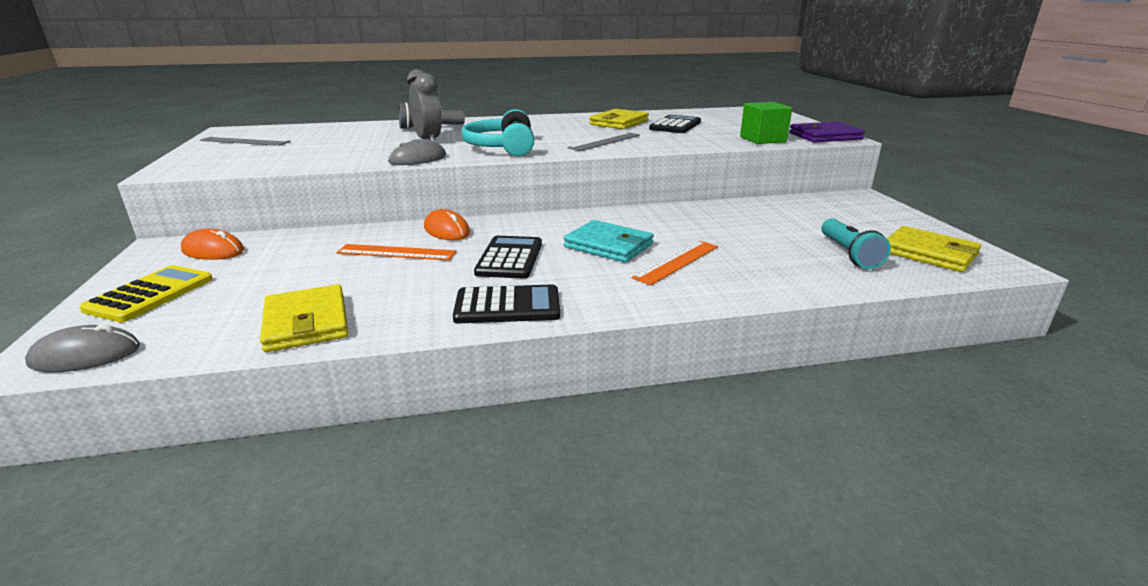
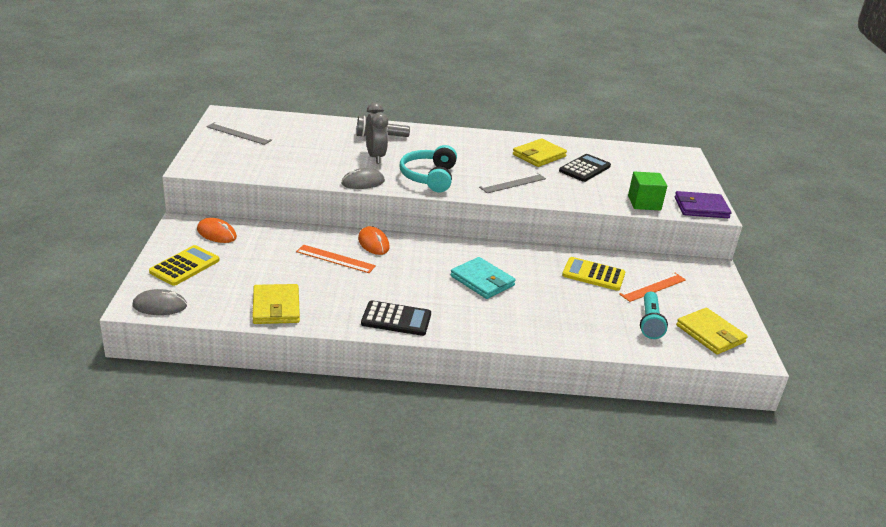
camera: 10 degrees right, 5 degrees up
black calculator [474,236,542,279] -> none
orange ruler [632,241,718,285] -> orange ruler moved to [619,273,686,302]
none -> yellow calculator [562,257,625,291]

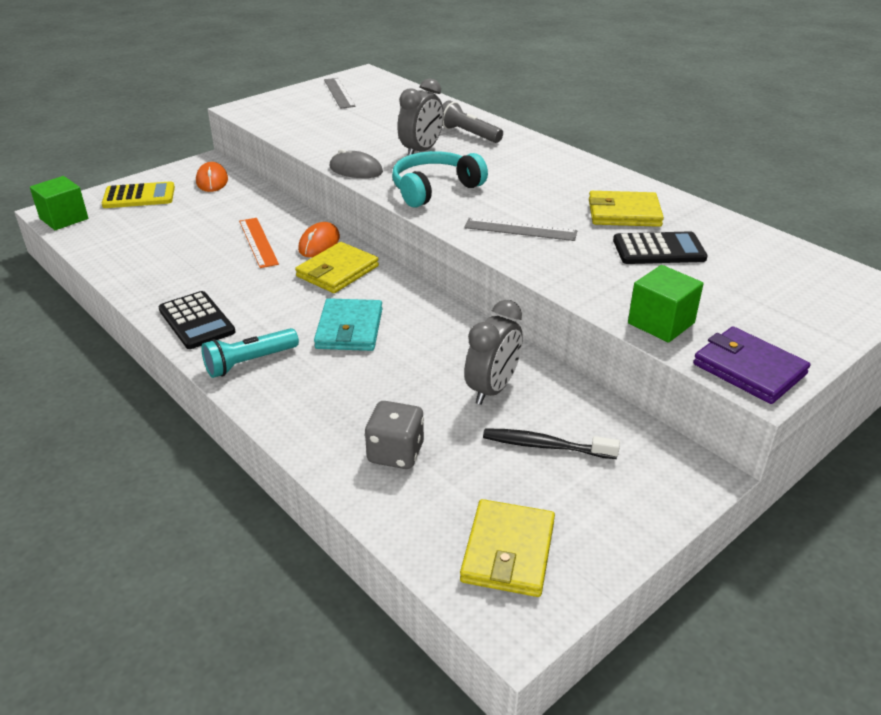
camera: 50 degrees right, 5 degrees up
grey mouse [132,289,187,315] -> green cube [30,176,88,230]
yellow wallet [252,284,300,324] -> yellow wallet moved to [295,242,379,293]
yellow calculator [562,257,625,291] -> grey clock [464,300,523,405]
orange ruler [619,273,686,302] -> black toothbrush [483,428,620,459]
turquoise flashlight [640,292,668,339] -> turquoise flashlight moved to [201,328,299,378]
none -> grey dice [365,401,424,469]

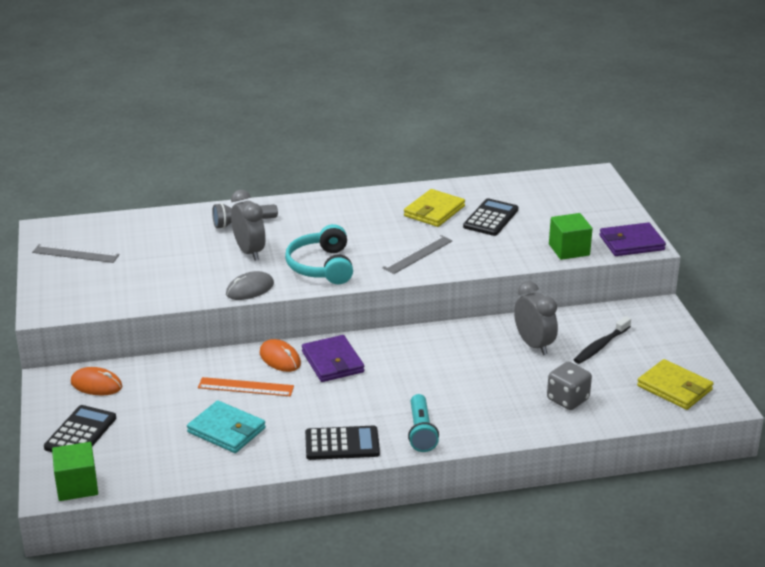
camera: 60 degrees left, 5 degrees down
yellow calculator [102,181,175,208] -> black calculator [44,405,116,452]
yellow wallet [295,242,379,293] -> purple wallet [302,335,364,382]
turquoise wallet [314,298,382,351] -> turquoise wallet moved to [187,400,266,453]

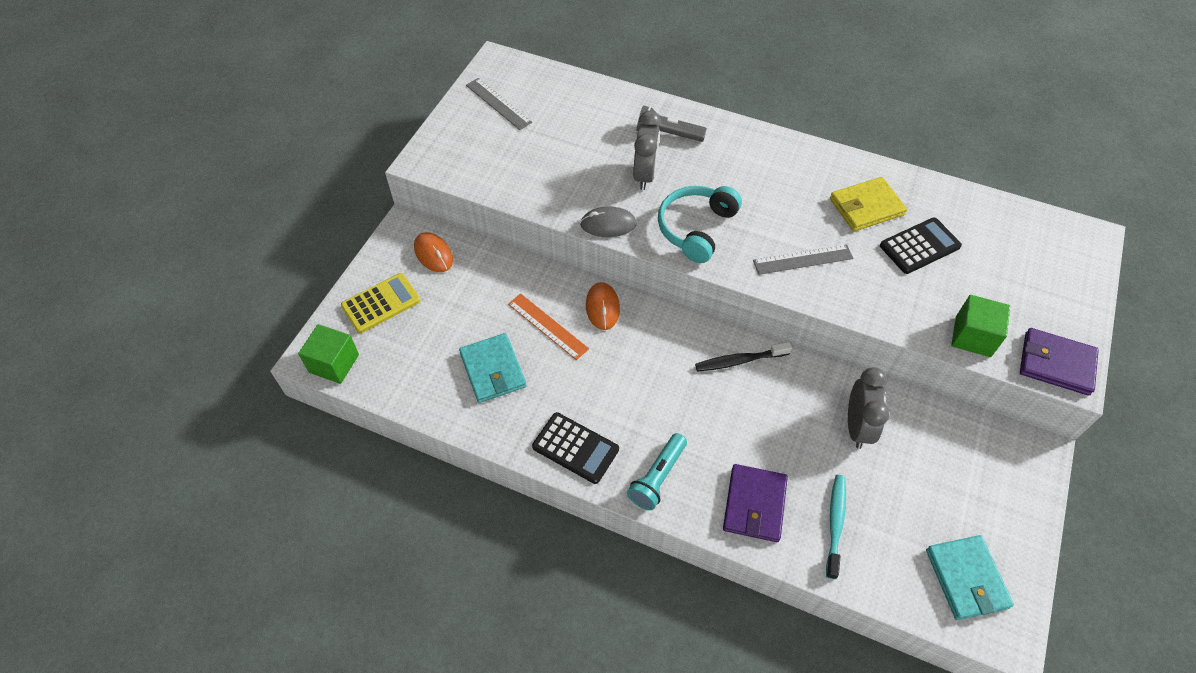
camera: 35 degrees right, 25 degrees up
black calculator [44,405,116,452] -> yellow calculator [341,273,421,333]
purple wallet [302,335,364,382] -> purple wallet moved to [723,464,788,542]
grey dice [547,362,592,410] -> turquoise toothbrush [826,475,846,579]
black toothbrush [574,316,631,364] -> black toothbrush moved to [695,342,792,372]
yellow wallet [637,359,714,410] -> turquoise wallet [926,535,1014,620]

